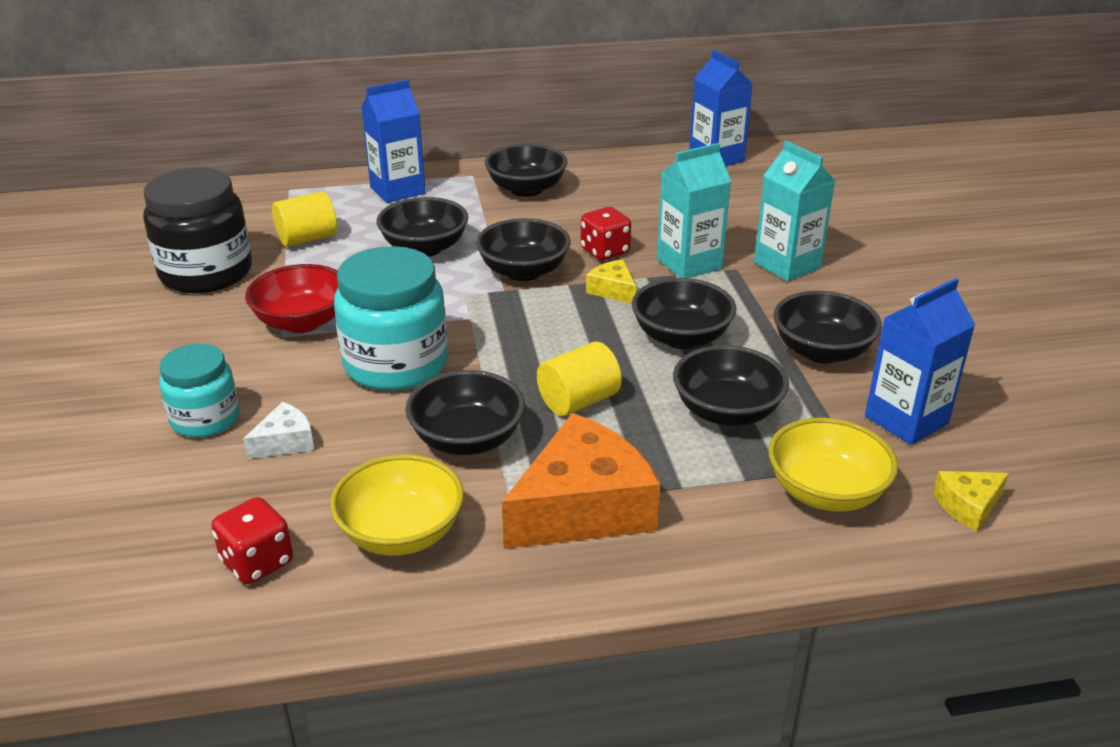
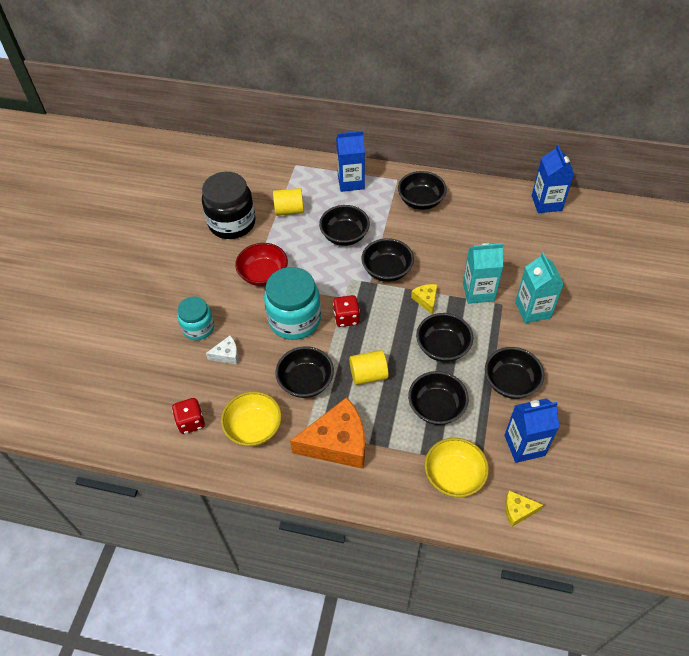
camera: 25 degrees right, 20 degrees up
red dice [581,207,631,260] -> red dice moved to [333,295,360,327]

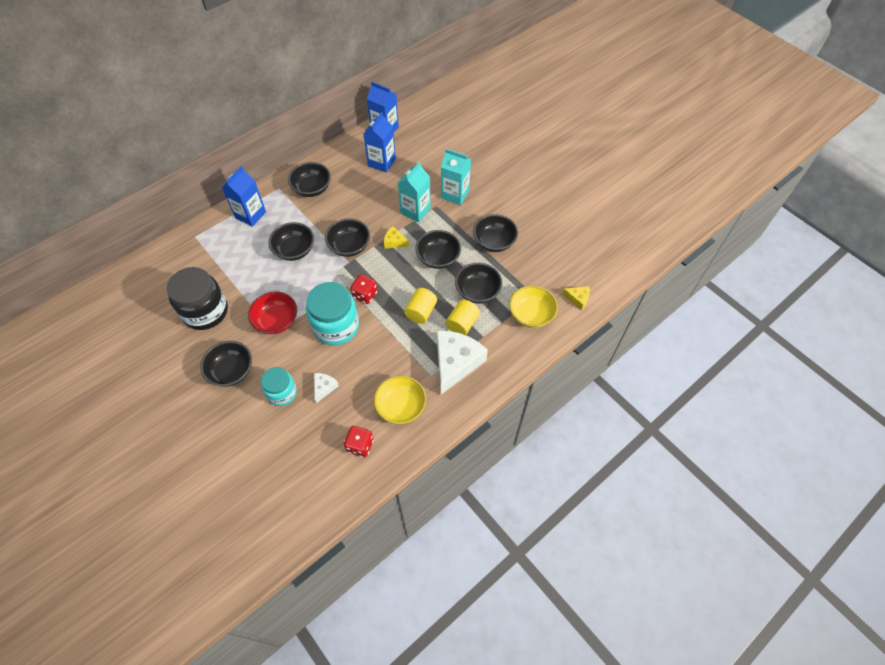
camera: 55 degrees left, 5 degrees up
yellow cylinder [273,188,304,216] -> yellow cylinder moved to [445,299,480,335]
black bowl [275,346,334,398] -> black bowl moved to [200,341,252,387]
orange cheese [290,397,365,469] -> white cheese [437,331,488,395]
blue carton [504,398,560,463] -> blue carton moved to [363,112,396,172]
yellow cheese [505,490,543,527] -> yellow cheese turned 105 degrees counterclockwise [562,286,590,310]

